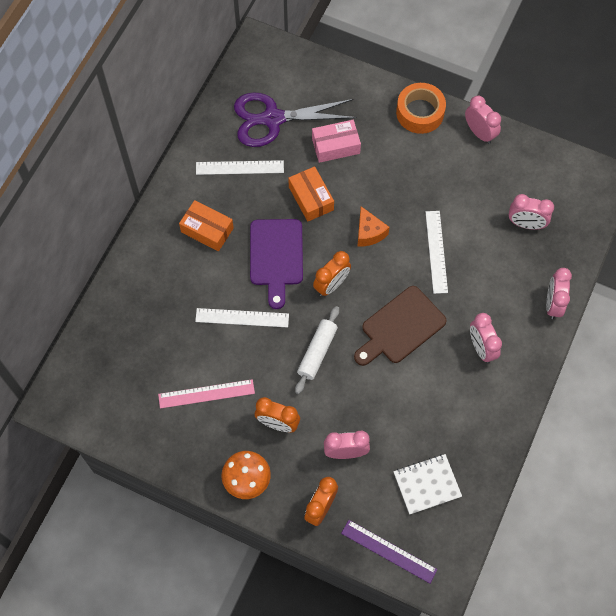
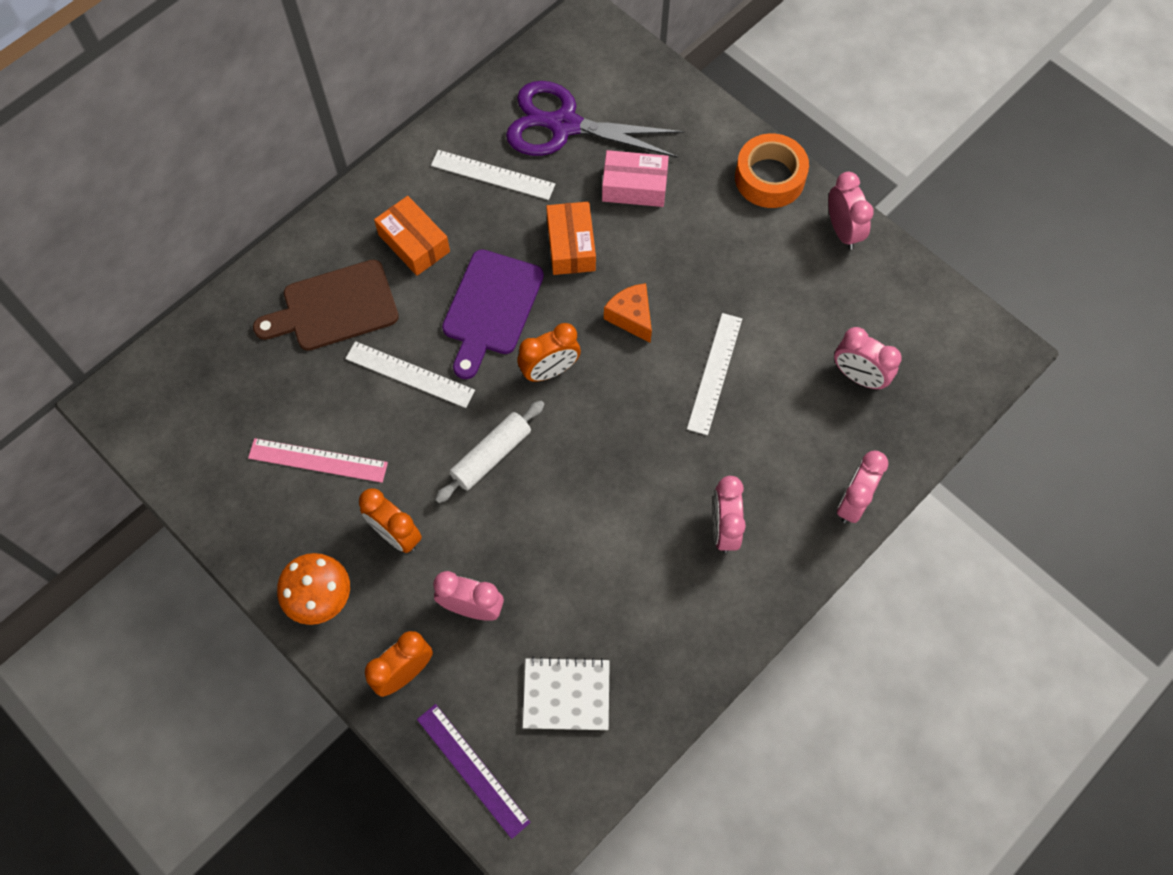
camera: 20 degrees right, 0 degrees up
brown cutting board [354,286,447,366] -> brown cutting board moved to [253,259,399,351]
orange cheese [358,206,390,246] -> orange cheese turned 150 degrees clockwise [604,283,652,343]

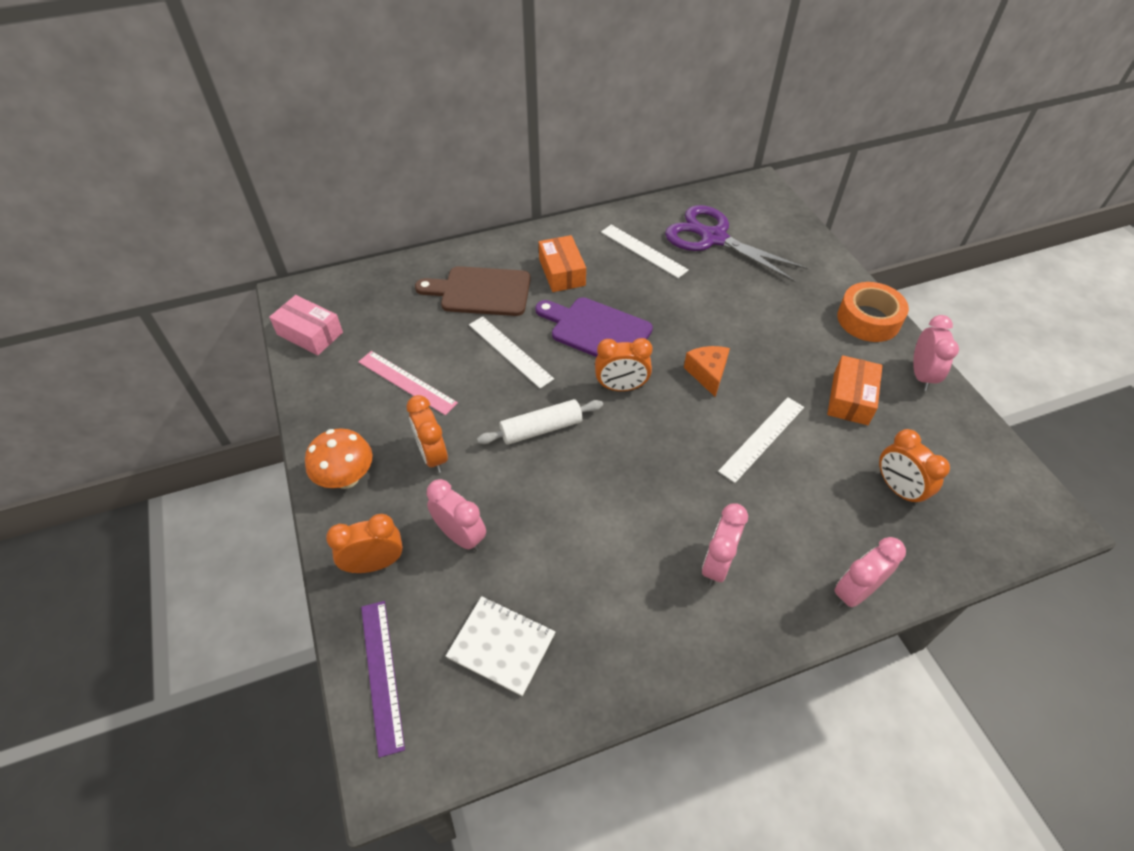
camera: 25 degrees right, 15 degrees down
purple cutting board [442,249,544,379] -> purple cutting board turned 75 degrees clockwise [535,297,653,357]
orange box [546,202,596,275] -> orange box moved to [827,355,883,425]
pink box [602,150,669,207] -> pink box moved to [269,295,343,355]
pink clock [834,327,902,390] -> orange clock [879,429,950,506]

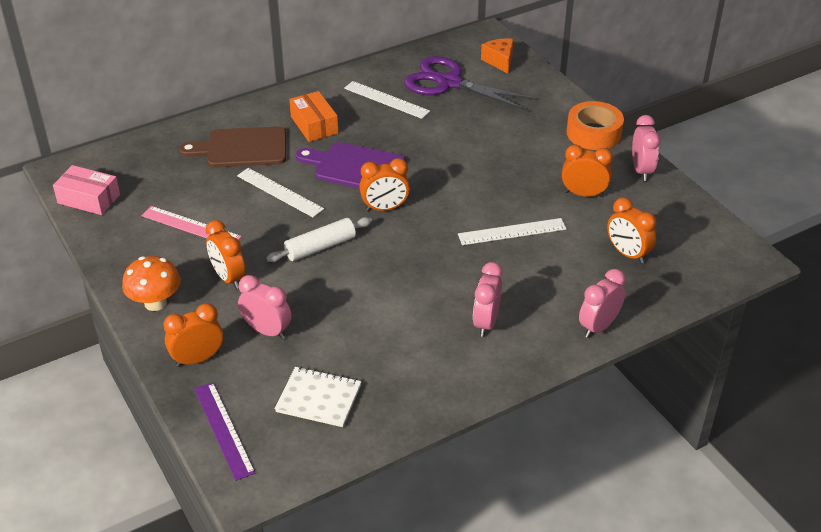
camera: 10 degrees left, 10 degrees down
orange cheese [684,346,730,397] -> orange cheese moved to [481,38,514,73]
white ruler [718,397,804,483] -> white ruler turned 45 degrees clockwise [458,218,567,245]
orange box [827,355,883,425] -> orange clock [562,145,613,197]

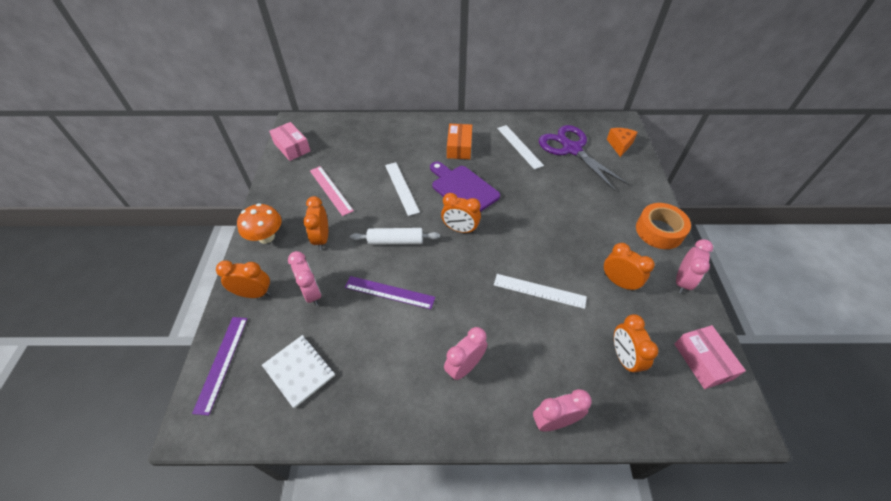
camera: 30 degrees right, 10 degrees up
brown cutting board [179,126,286,167] -> none
none -> purple ruler [345,276,435,309]
none -> pink box [674,325,746,389]

